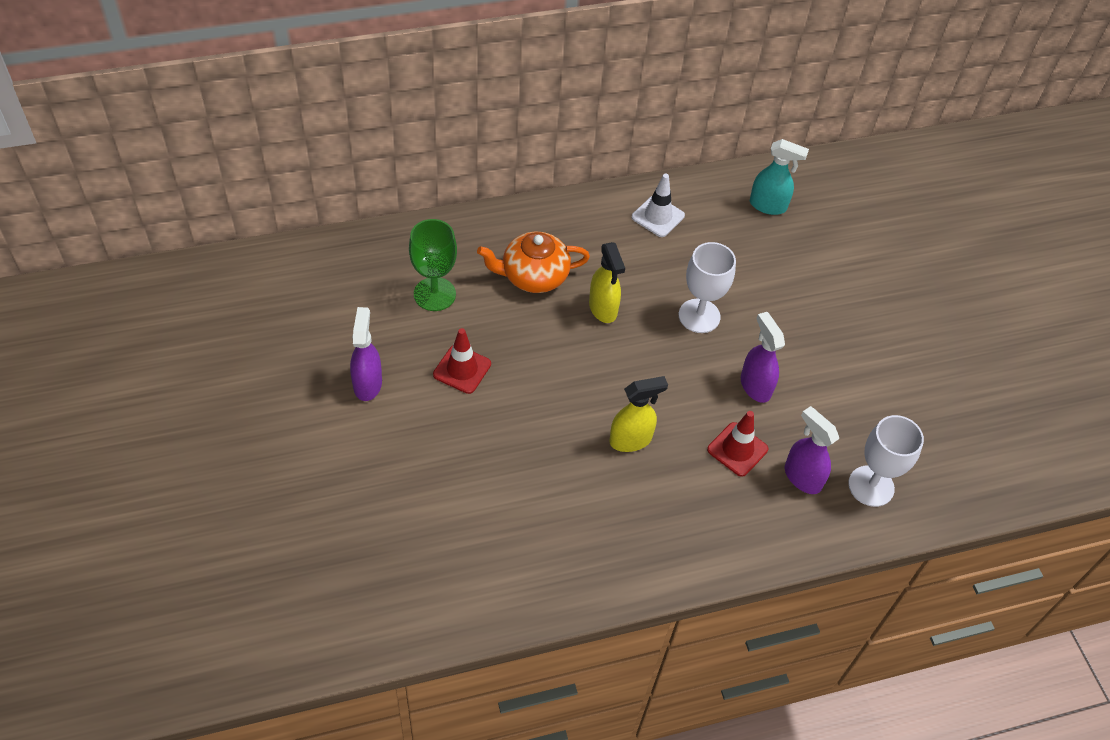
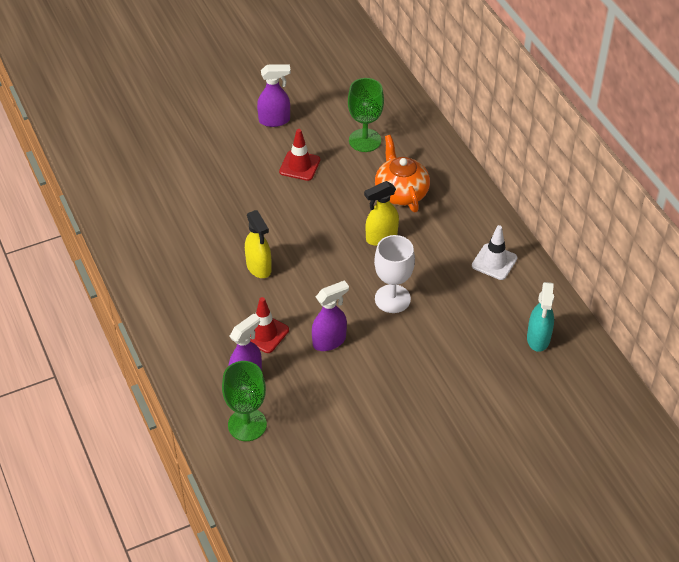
camera: 85 degrees right, 5 degrees down
white goblet [848,415,924,507] -> green goblet [222,361,267,441]

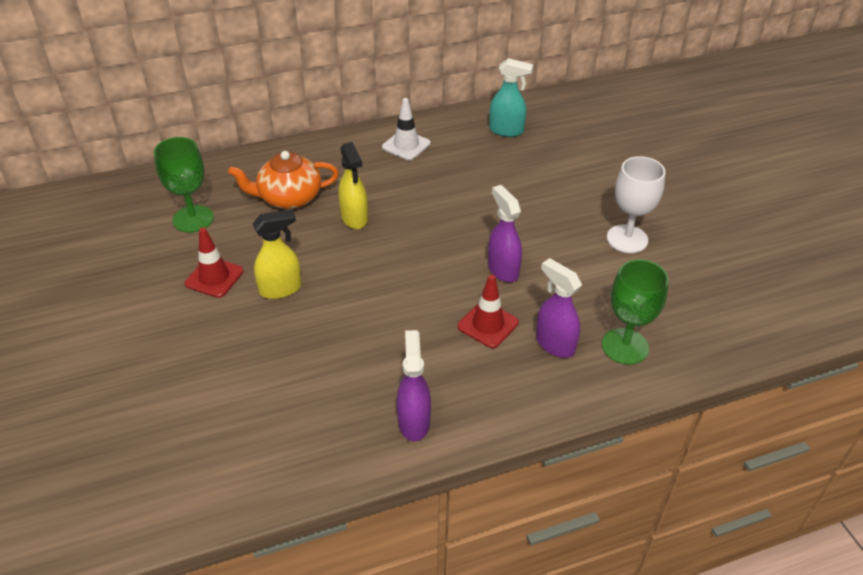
camera: 85 degrees left, 5 degrees down
yellow spray bottle [245,210,272,278] -> yellow spray bottle moved to [252,209,301,299]
purple spray bottle [257,65,291,127] -> purple spray bottle moved to [397,330,431,441]
white goblet [374,235,415,313] -> white goblet moved to [607,156,665,253]

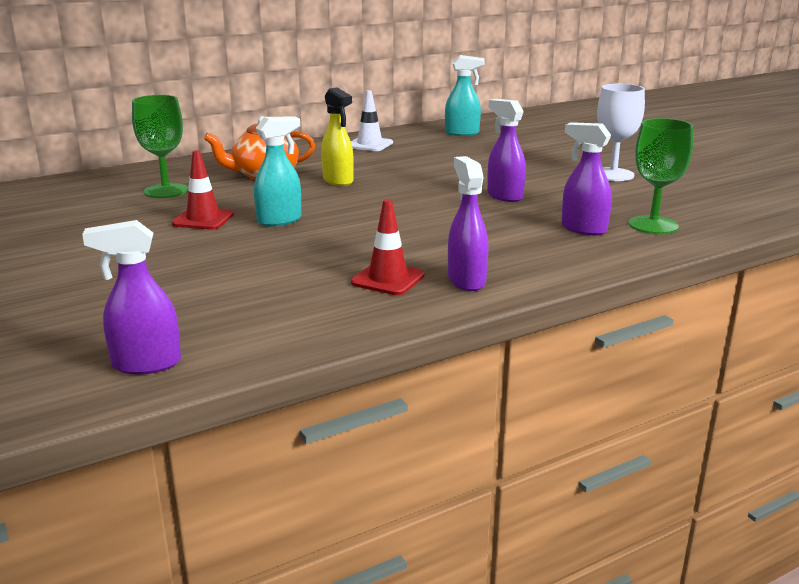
camera: 10 degrees left, 20 degrees down
yellow spray bottle [252,209,301,299] -> turquoise spray bottle [254,116,301,226]
red traffic cone [458,275,519,348] -> red traffic cone moved to [351,199,425,295]
none -> purple spray bottle [82,220,181,375]

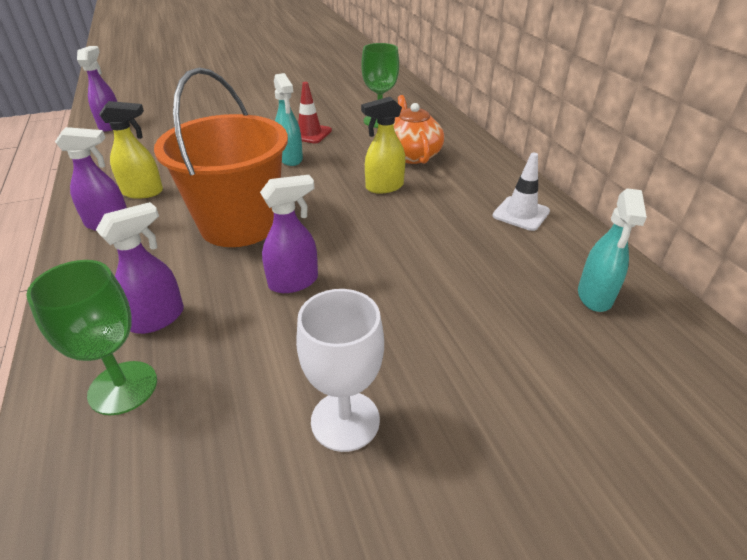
camera: 100 degrees right, 15 degrees up
red traffic cone [351,199,425,295] -> yellow spray bottle [99,101,163,199]
none -> orange bucket [154,67,288,247]

